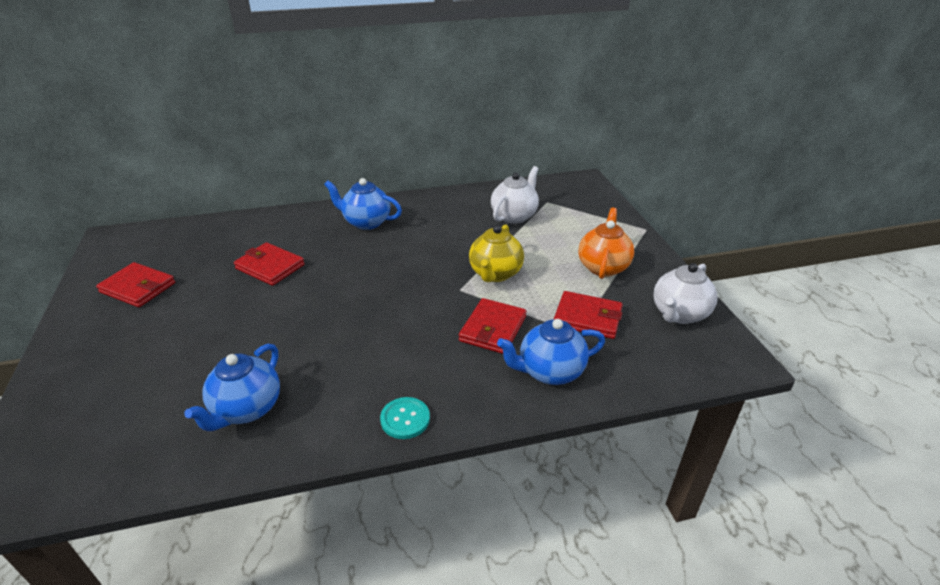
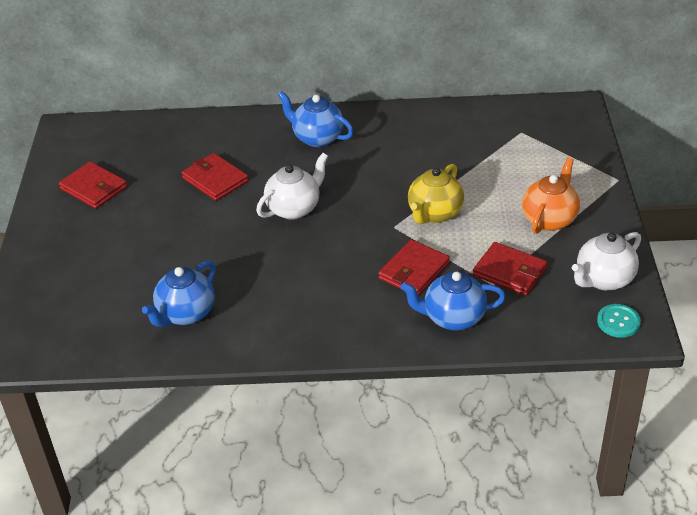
camera: 15 degrees right, 5 degrees up
turquoise button [380,397,430,439] -> turquoise button moved to [597,304,641,338]
white teapot [491,166,539,224] -> white teapot moved to [256,153,328,220]

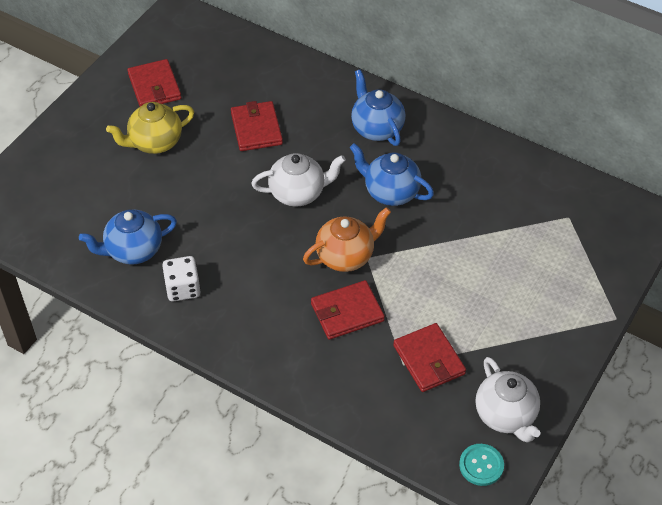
camera: 30 degrees right, 10 degrees up
blue teapot [401,271,506,330] -> blue teapot moved to [350,143,434,206]
yellow teapot [408,164,464,224] -> yellow teapot moved to [106,102,194,154]
orange teapot [522,157,580,234] -> orange teapot moved to [303,207,391,272]
white teapot [572,232,641,291] -> white teapot turned 105 degrees counterclockwise [475,357,541,443]
none -> white dice [162,256,201,302]

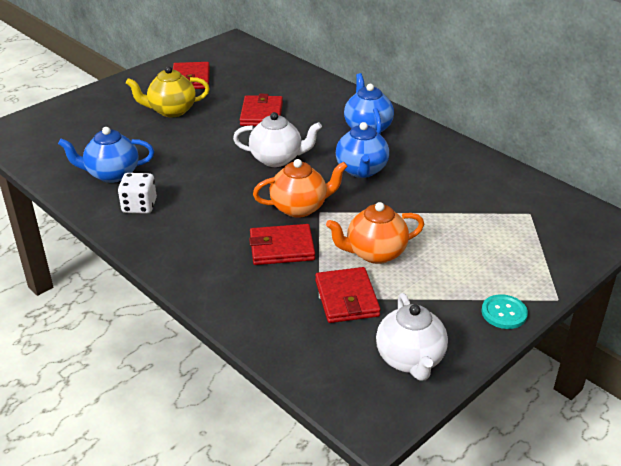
camera: 15 degrees right, 15 degrees down
blue teapot [350,143,434,206] -> blue teapot turned 135 degrees counterclockwise [336,122,389,178]
turquoise button [459,444,504,486] -> turquoise button moved to [481,294,528,329]
none -> orange teapot [326,202,424,264]

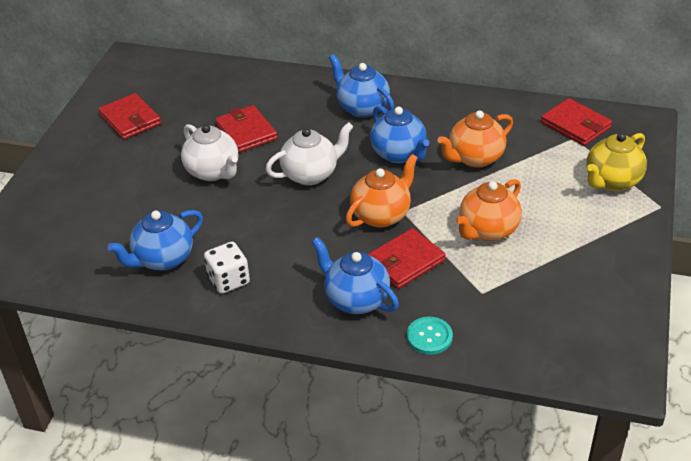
camera: 30 degrees left, 5 degrees up
yellow teapot [126,66,210,117] -> yellow teapot moved to [586,133,647,191]
red wallet [315,267,381,323] -> red wallet moved to [541,98,612,146]
white teapot [376,293,448,381] -> white teapot moved to [181,124,238,181]
turquoise button [481,294,528,329] -> turquoise button moved to [407,317,453,355]
none -> blue teapot [312,237,399,314]
none -> orange teapot [438,110,513,168]

